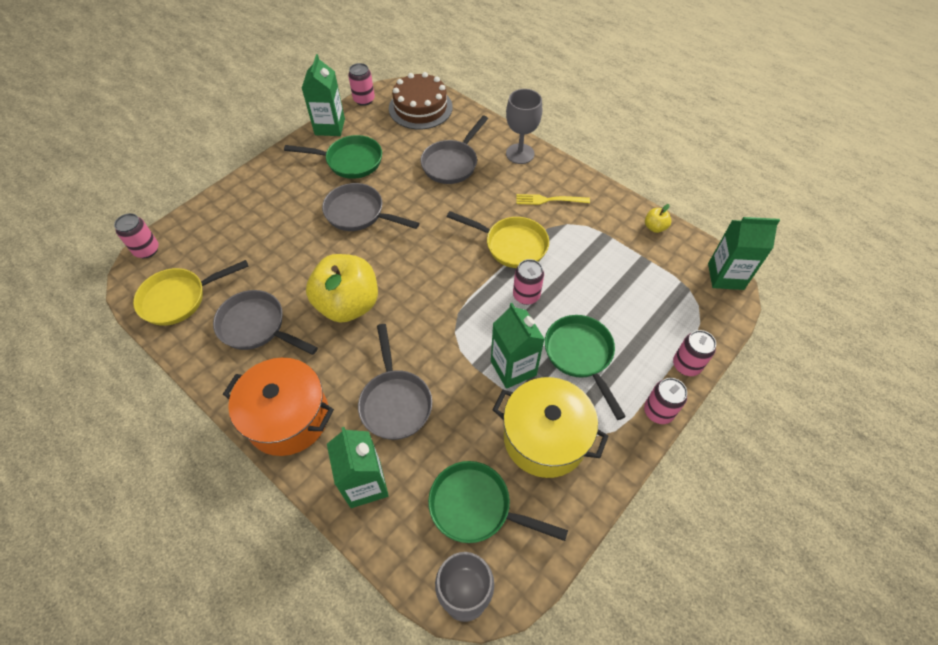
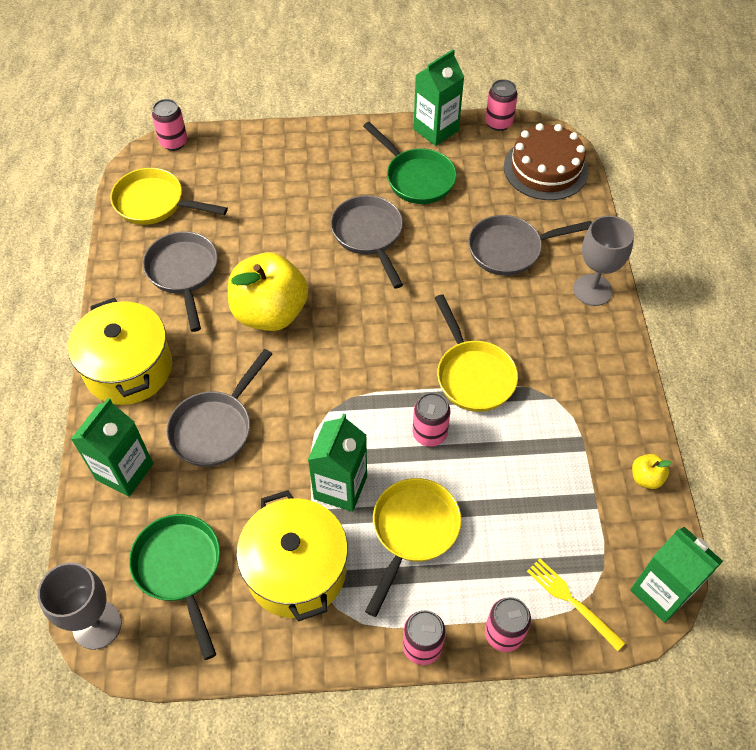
camera: 45 degrees right, 0 degrees up
orange pot [223,358,334,456] -> yellow pot [68,298,172,405]
yellow fork [516,194,590,205] -> yellow fork moved to [527,559,625,651]
green pan [545,315,626,420] -> yellow pan [365,478,461,617]

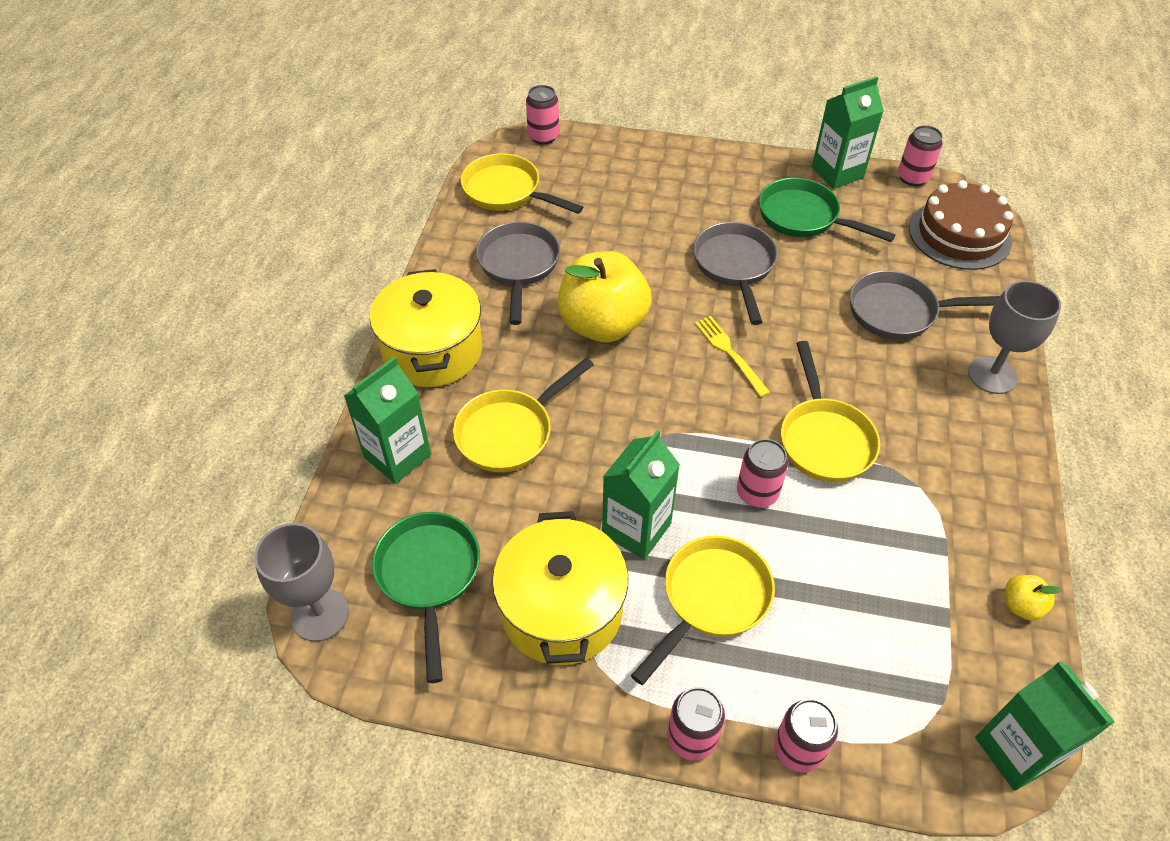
camera: 15 degrees right, 5 degrees down
grey pan [166,349,272,467] -> yellow pan [453,358,594,472]
green pan [363,122,457,204] -> green pan turned 150 degrees clockwise [759,178,895,242]
yellow fork [527,559,625,651] -> yellow fork moved to [695,316,770,397]

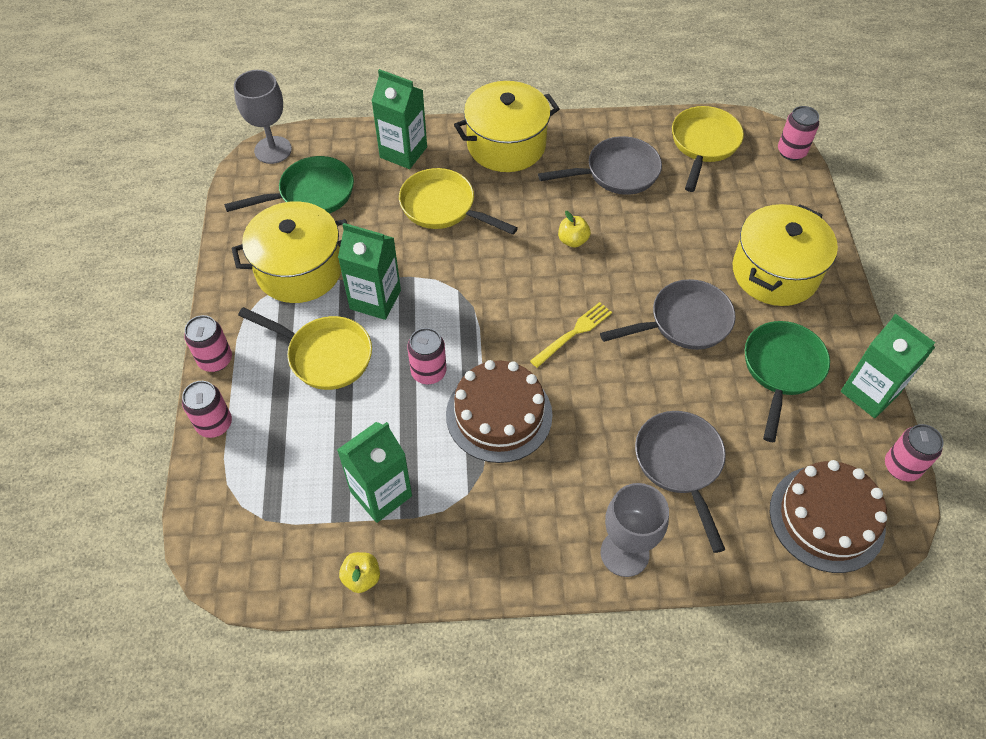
camera: 75 degrees right, 5 degrees up
yellow apple [558,251,652,343] -> yellow apple [558,211,591,247], size x0.41
yellow pan [781,341,880,482] -> brown cake [446,360,553,463]
green carton [975,661,1115,791] -> green carton moved to [337,422,412,523]
none -> yellow pot [733,204,838,306]

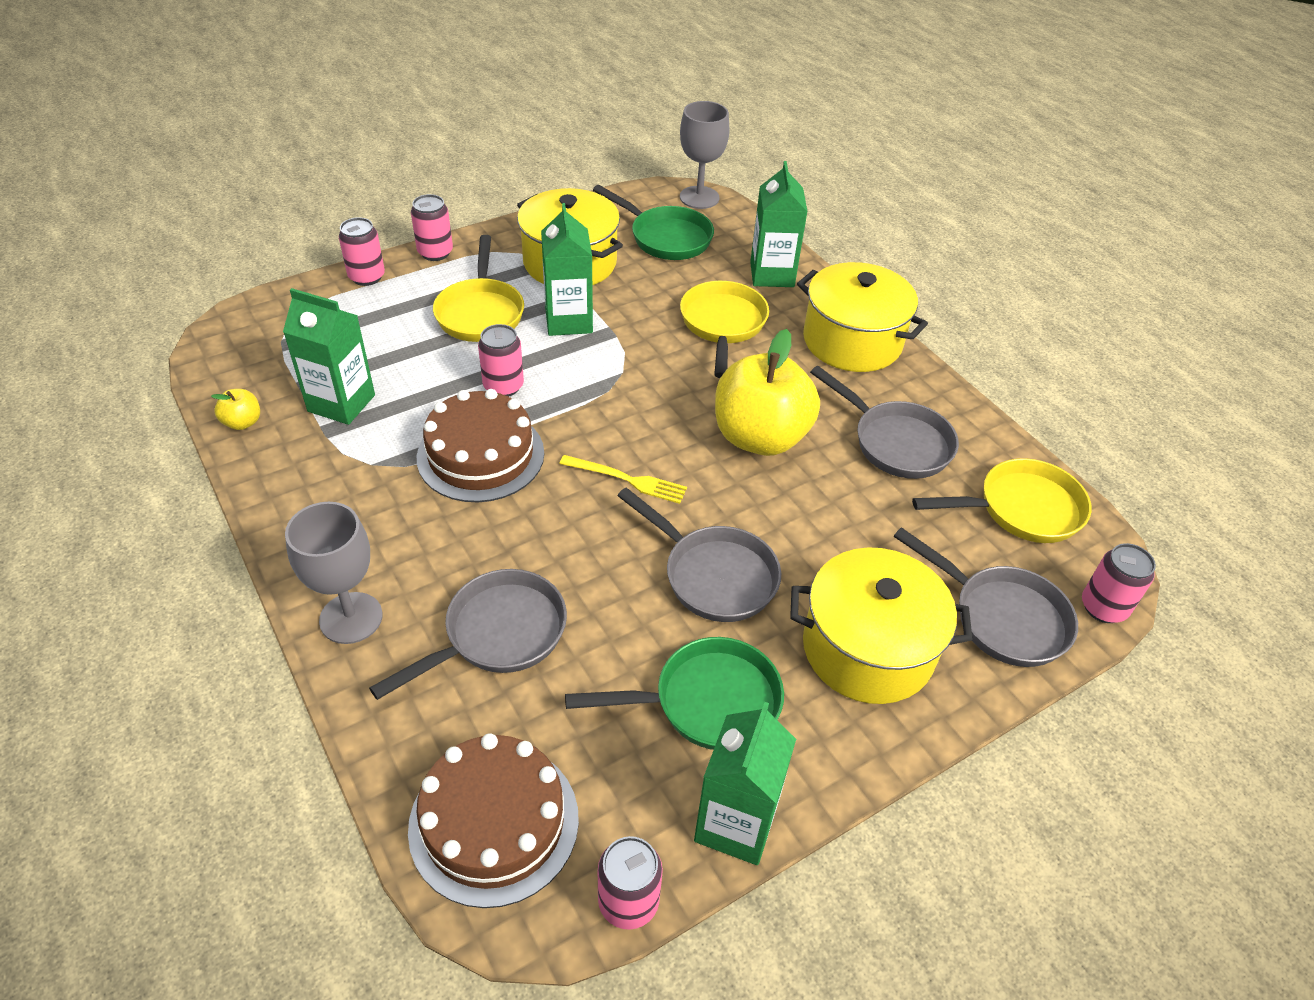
camera: 60 degrees right, 10 degrees down
yellow apple [558,211,591,247] -> yellow apple [715,329,820,456], size x2.46
none -> grey pan [894,527,1078,667]

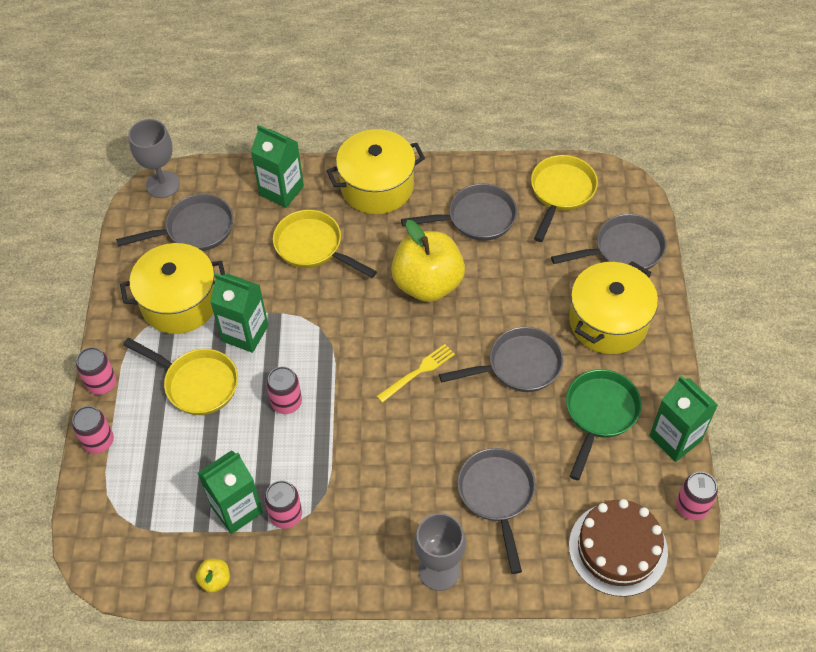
camera: 55 degrees left, 10 degrees up
brown cake [417,389,544,502] -> none
green pan [593,185,714,260] -> grey pan [116,194,234,251]
pink can [1082,543,1156,623] -> pink can moved to [264,480,302,529]

